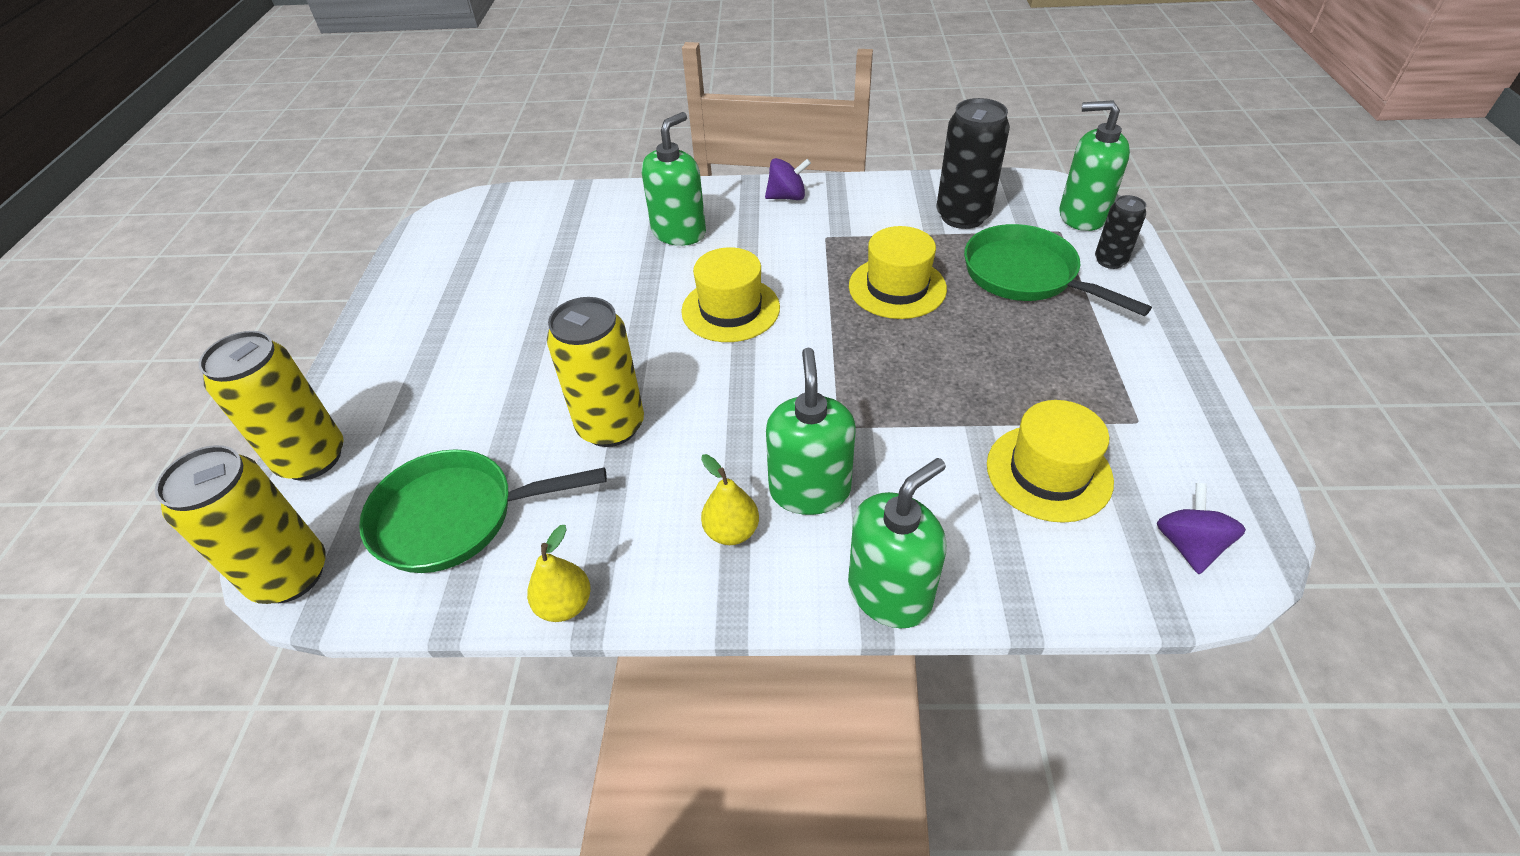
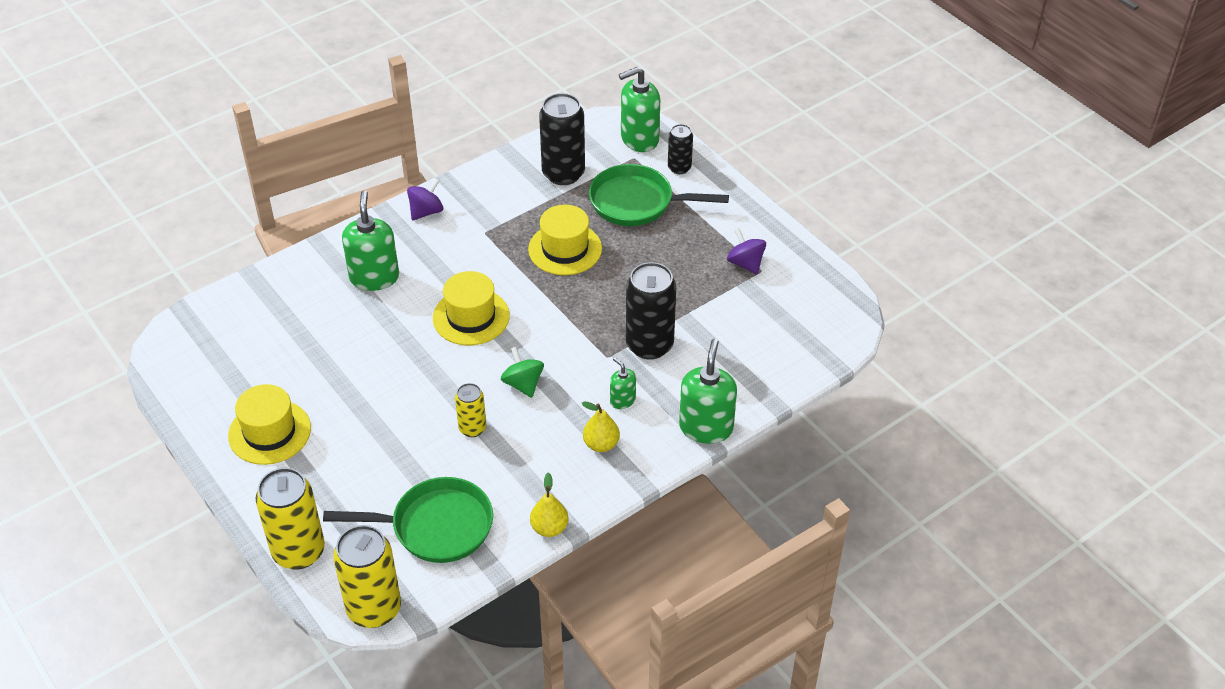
camera: 40 degrees left, 0 degrees up
green pan [359,449,607,573] -> green pan turned 135 degrees counterclockwise [323,477,493,563]
yellow can [547,297,644,447] -> yellow can [455,383,486,437], size x0.55
green soap dispenser [766,348,856,515] -> green soap dispenser [610,357,636,409], size x0.52
yellow hat [987,400,1114,523] -> yellow hat moved to [228,384,311,465]
purple spinning top [1157,483,1246,574] -> purple spinning top moved to [727,228,766,275]
none -> green spinning top [501,347,544,398]
none -> black can [626,262,676,360]

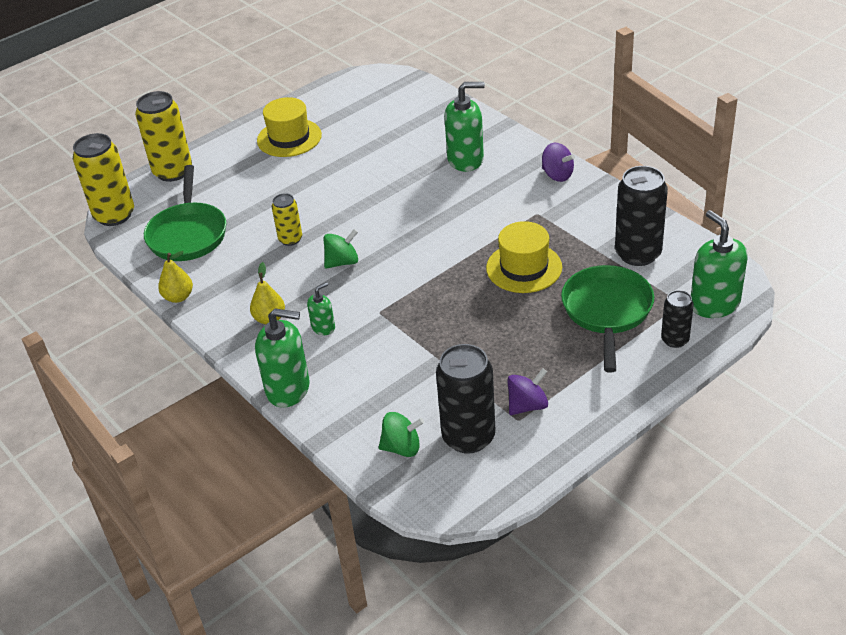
camera: 90 degrees right, 5 degrees down
yellow hat [433,271,510,345] -> none
black can [626,262,676,360] -> black can moved to [436,344,495,454]
none -> green spinning top [379,412,424,457]

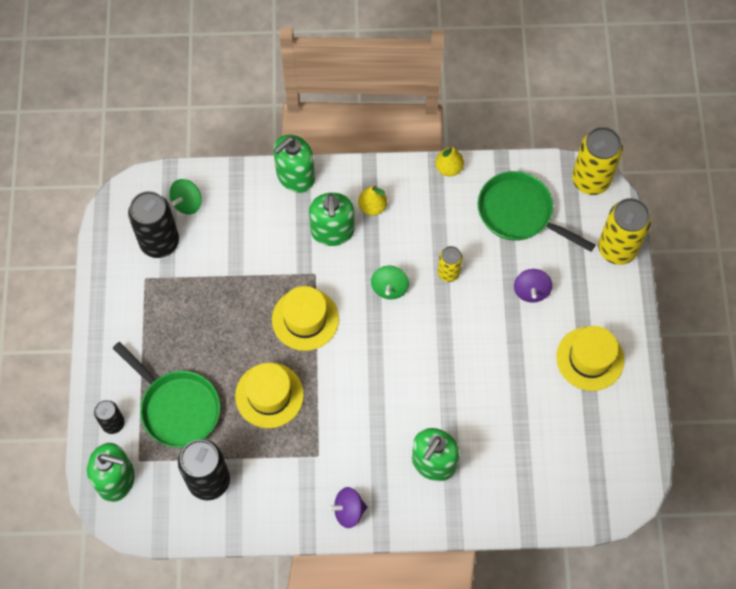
camera: 125 degrees right, 25 degrees up
green soap dispenser [307,282,335,335] -> green soap dispenser [309,193,354,246], size x1.93
purple spinning top [507,368,548,415] -> purple spinning top moved to [514,269,552,303]
none -> yellow hat [272,286,339,351]

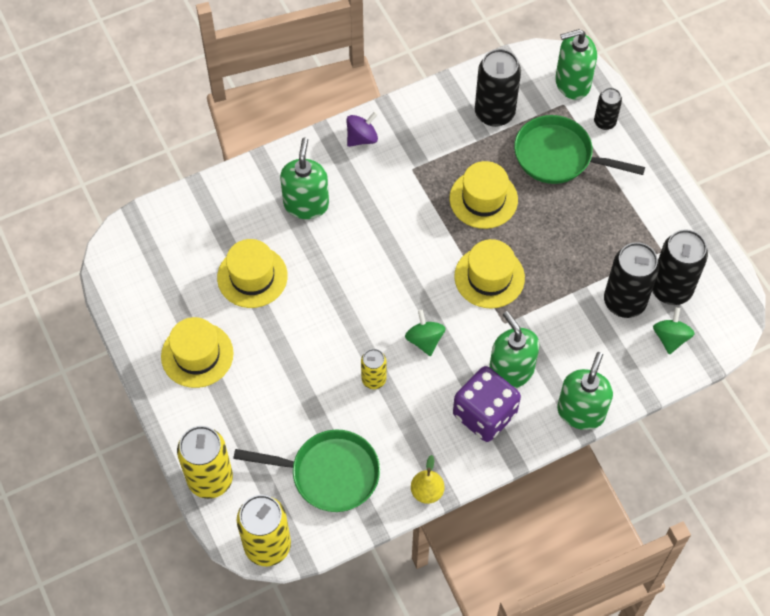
camera: 155 degrees right, 5 degrees down
yellow pear [358,186,387,216] -> purple dice [453,366,521,442]
purple spinning top [514,269,552,303] -> none
none -> yellow hat [217,239,288,308]
none -> black can [604,242,659,318]

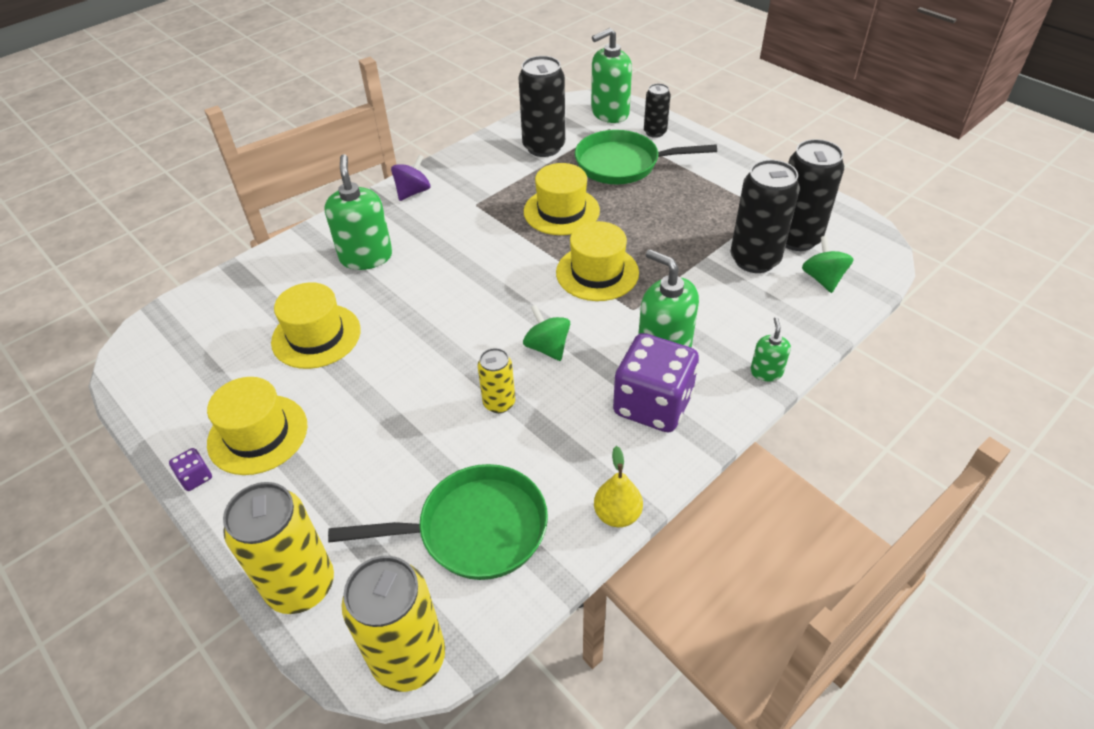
camera: 15 degrees left, 15 degrees down
green soap dispenser [557,352,613,430] -> green soap dispenser [750,317,791,381], size x0.52
none -> purple dice [169,448,212,491]

